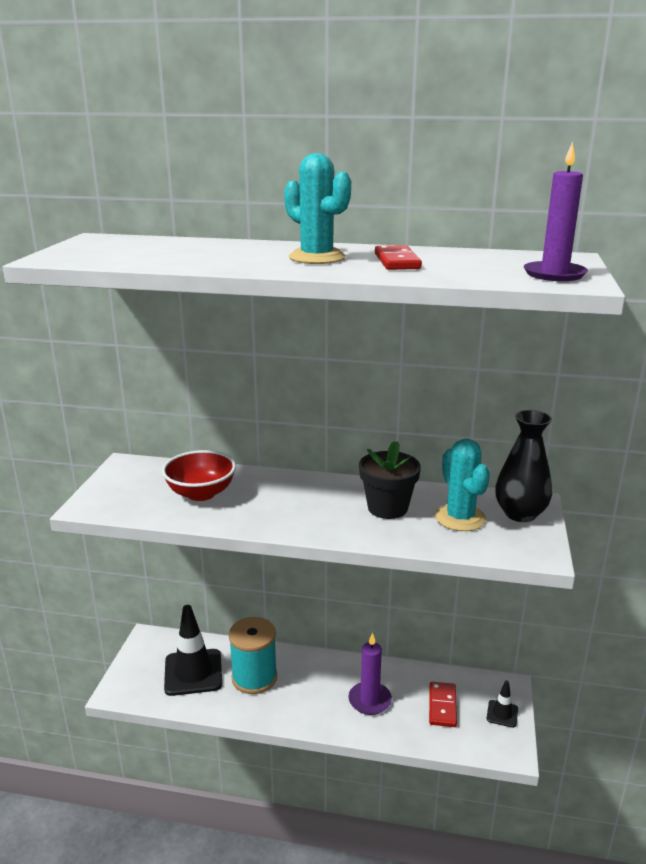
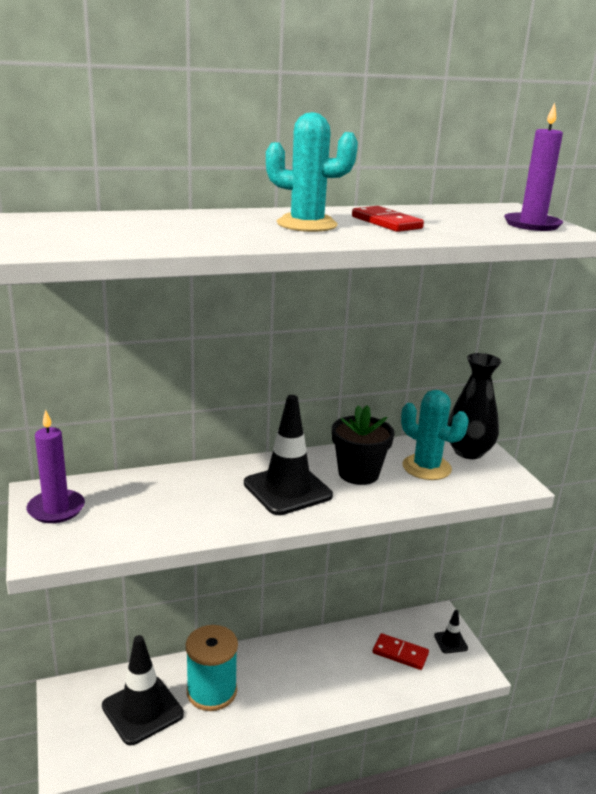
camera: 30 degrees left, 0 degrees up
red bowl [162,450,236,501] -> none
purple candle [348,632,392,715] -> purple candle moved to [27,410,85,523]
red domino [429,682,457,727] -> red domino turned 45 degrees counterclockwise [373,633,429,670]
none -> black traffic cone [244,395,333,515]

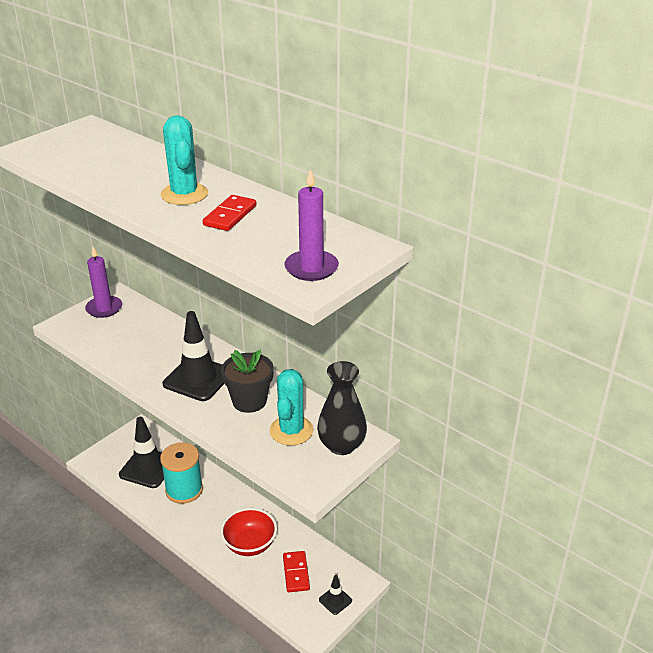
camera: 60 degrees right, 10 degrees up
none -> red bowl [220,508,277,556]

